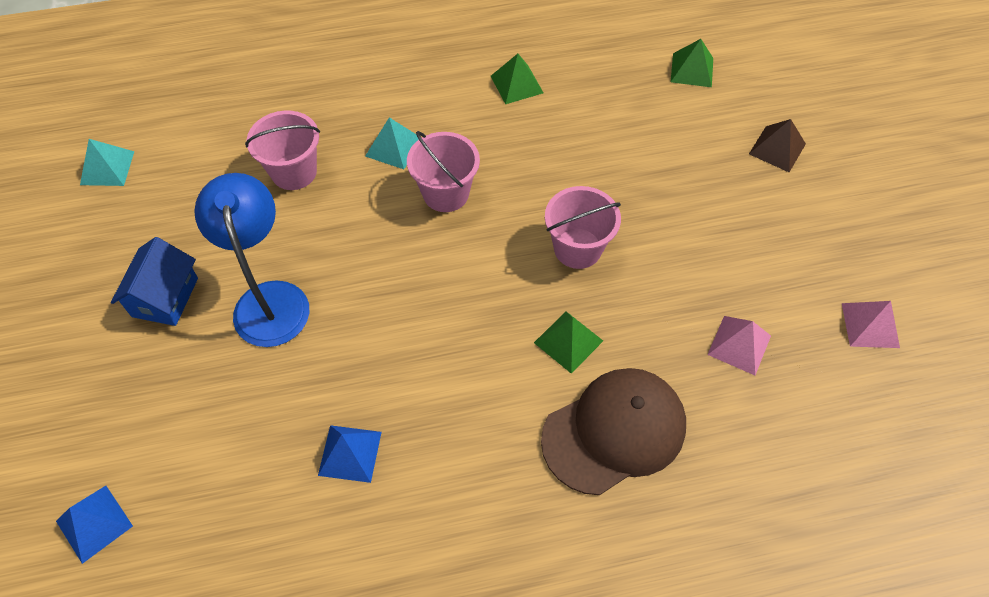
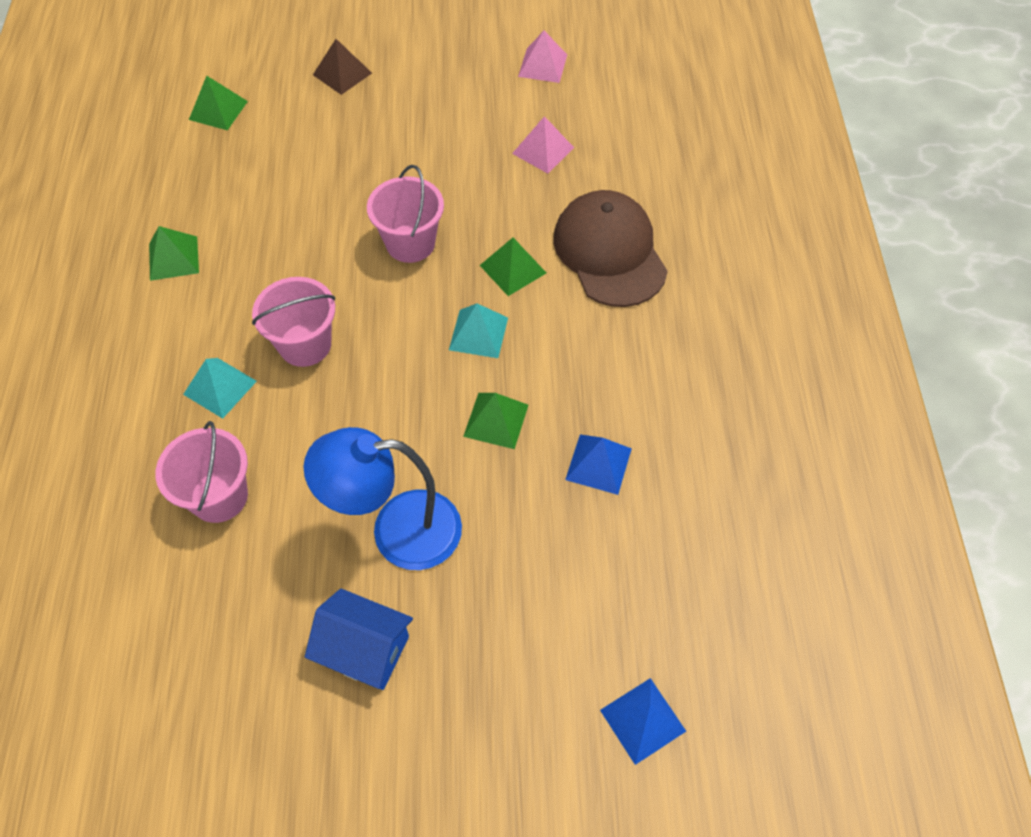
camera: 80 degrees left, 0 degrees up
turquoise pyramid [80,139,134,186] -> turquoise pyramid moved to [449,304,508,358]
none -> green pyramid [463,393,528,449]

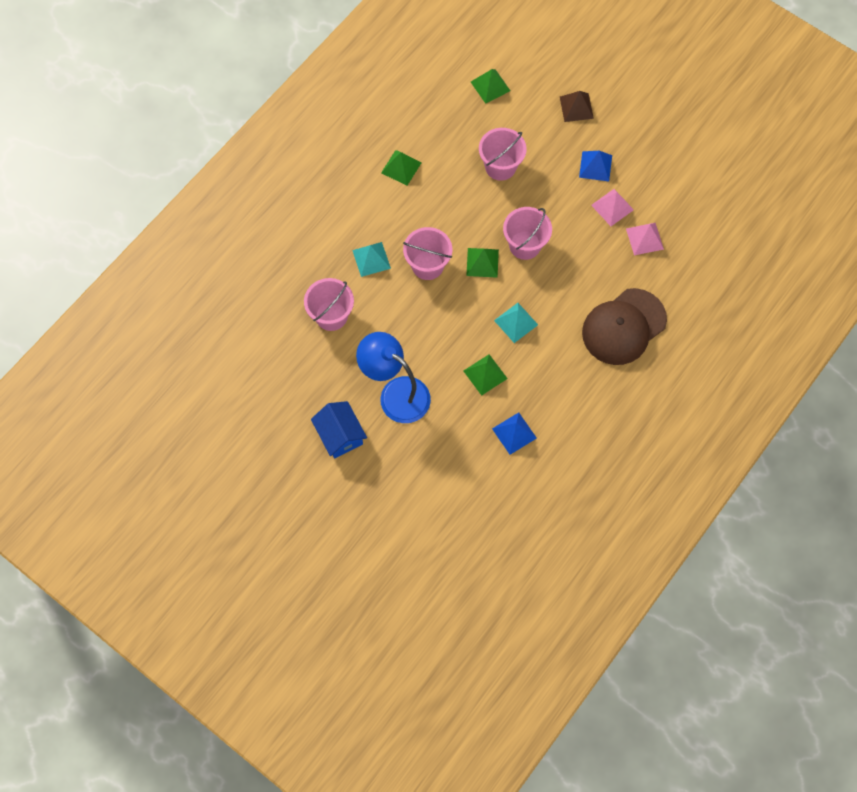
camera: 40 degrees right, 10 degrees up
green pyramid [480,238,546,296] -> green pyramid moved to [466,248,499,278]
pink pyramid [518,31,567,83] -> pink pyramid moved to [591,189,634,226]
brown cap [553,190,668,307] -> brown cap turned 150 degrees counterclockwise [582,288,667,365]
blue pyramid [600,678,686,765] -> blue pyramid moved to [579,151,612,182]
none -> pink bucket [479,128,527,181]

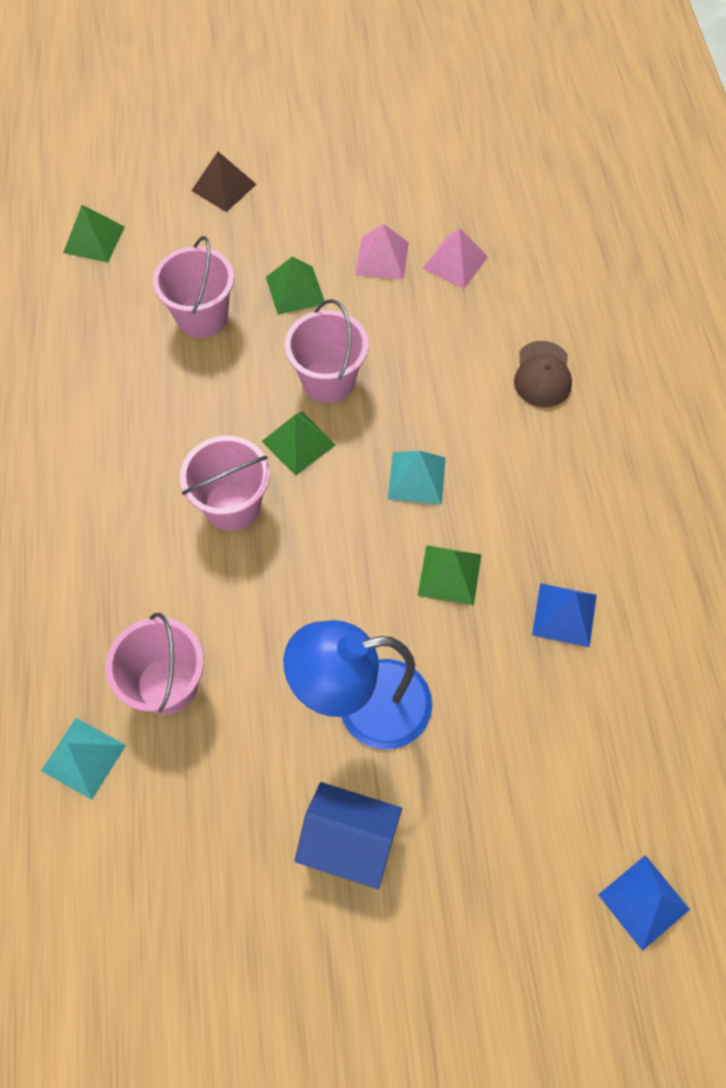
camera: 45 degrees left, 5 degrees down
turquoise pyramid [352,242,391,277] -> turquoise pyramid moved to [41,718,126,800]
green pyramid [381,150,422,186] -> green pyramid moved to [266,257,324,315]
blue pyramid [579,151,612,182] -> blue pyramid moved to [598,855,690,951]
brown cap [582,288,667,365] -> brown cap [514,341,572,407], size x0.53

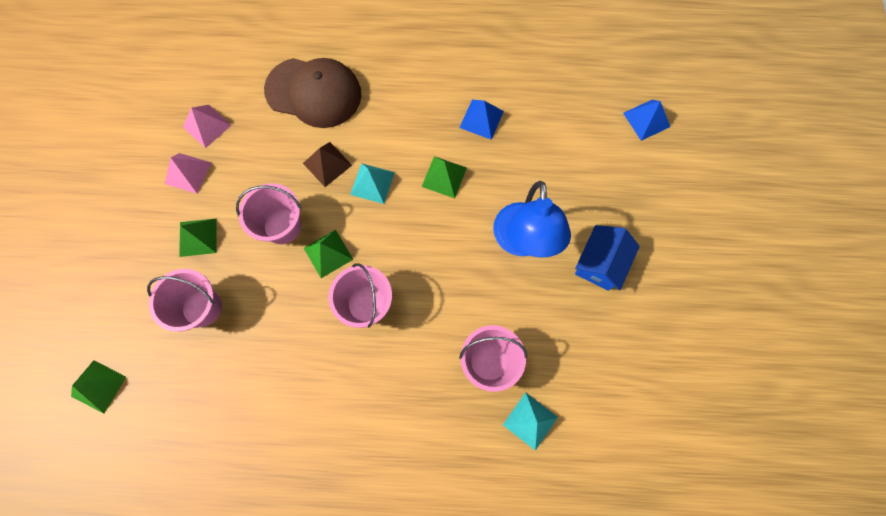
camera: 80 degrees left, 10 degrees up
brown pyramid [191,152,256,212] -> brown pyramid moved to [303,142,352,187]
brown cap [514,341,572,407] -> brown cap [264,58,362,128], size x1.89

